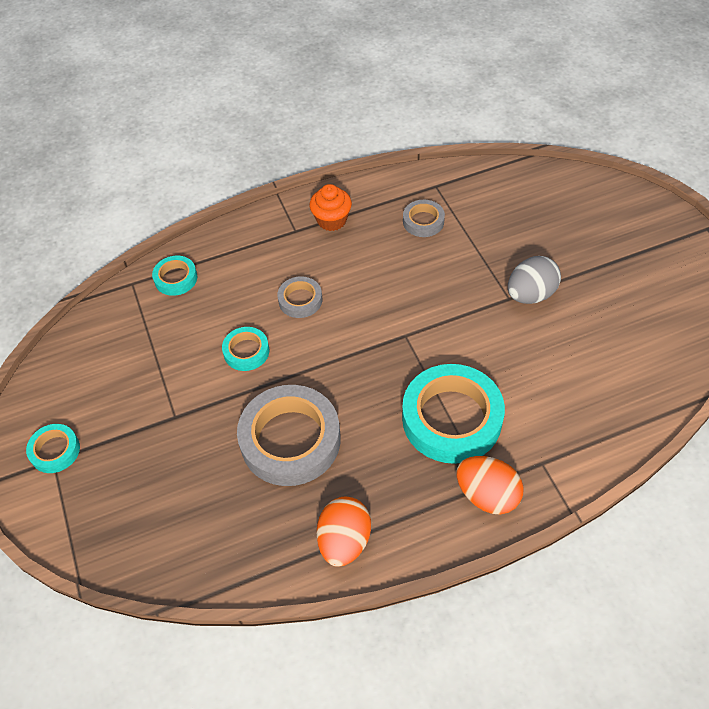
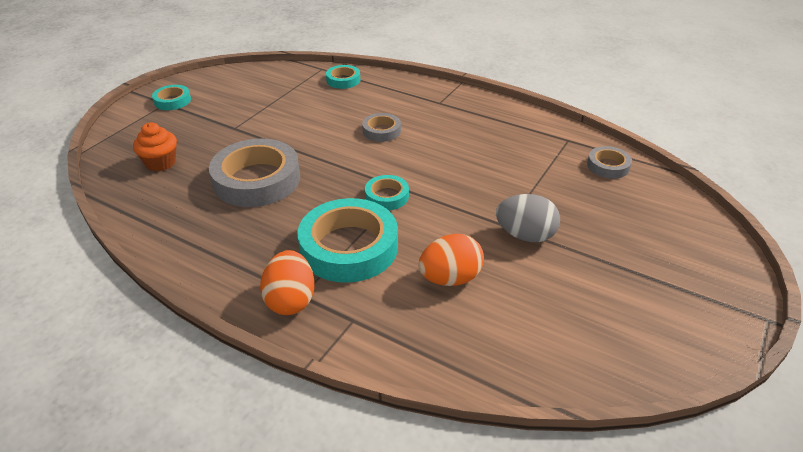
camera: 50 degrees right, 15 degrees down
turquoise tape [222,327,269,371] -> turquoise tape moved to [365,175,409,210]
orange cupcake [309,184,352,231] -> orange cupcake moved to [133,123,177,171]
orange egg [317,497,371,567] -> orange egg moved to [418,234,484,286]
grey tape [403,200,445,237] -> grey tape moved to [587,146,632,179]

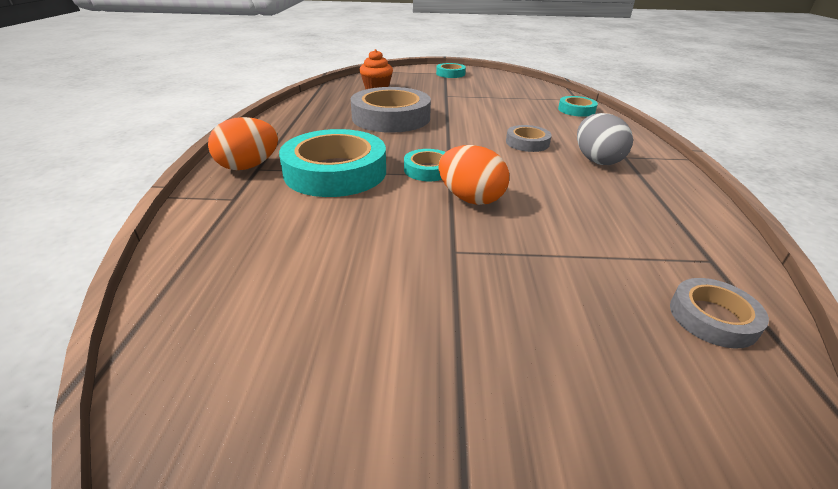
camera: 60 degrees right, 5 degrees down
orange egg [418,234,484,286] -> orange egg moved to [439,145,509,205]
grey egg [496,194,560,242] -> grey egg moved to [577,113,633,165]

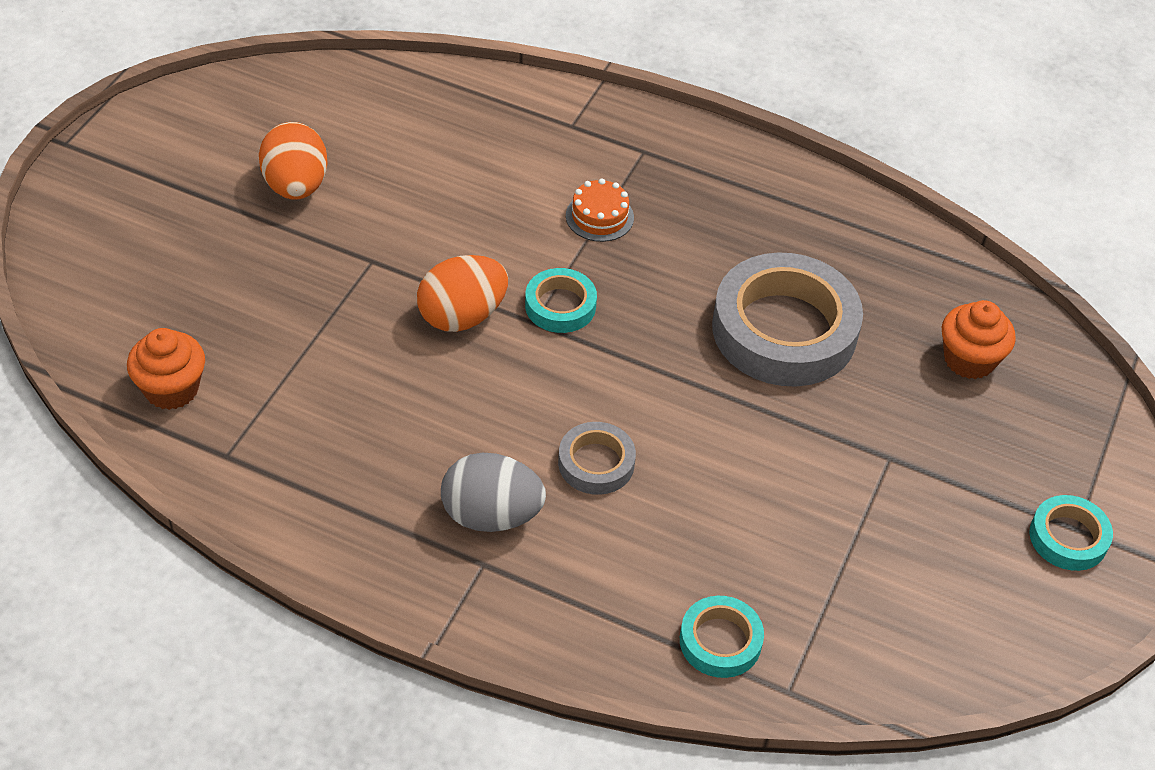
camera: 110 degrees right, 15 degrees up
orange egg [208,117,278,170] -> orange egg moved to [259,122,328,200]
turquoise tape [279,129,386,197] -> orange cake [566,178,634,242]
grey tape [670,278,769,348] -> orange cupcake [127,328,205,410]

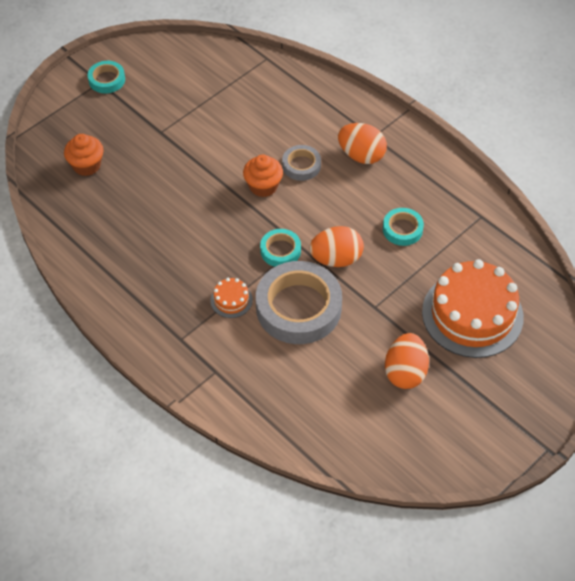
camera: 155 degrees left, 5 degrees up
orange cupcake [127,328,205,410] -> orange cupcake moved to [243,155,283,197]
grey egg [441,453,546,532] -> orange egg [338,123,387,164]
turquoise tape [680,596,764,678] -> turquoise tape moved to [383,208,424,246]
grey tape [712,253,863,387] -> grey tape moved to [256,261,342,344]
none -> orange cake [422,259,524,358]

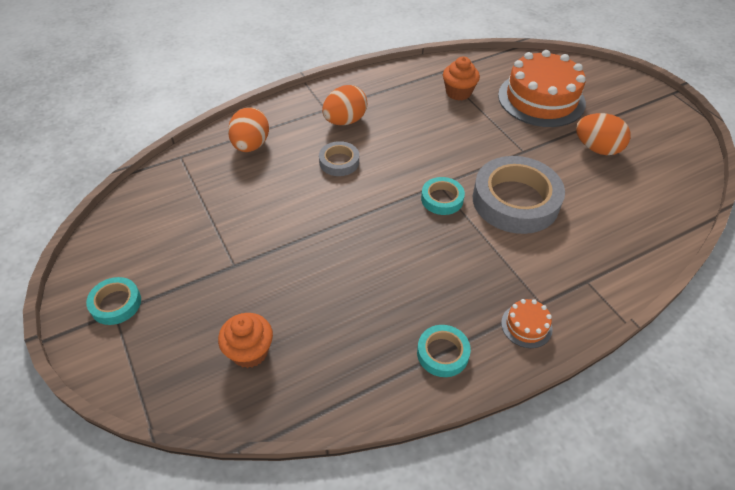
camera: 75 degrees left, 5 degrees down
orange cake [210,278,253,318] -> orange cake moved to [501,299,553,348]
orange cupcake [243,155,283,197] -> orange cupcake moved to [443,56,480,100]
orange egg [309,226,364,267] -> orange egg moved to [228,107,269,152]
turquoise tape [383,208,424,246] -> turquoise tape moved to [417,325,471,377]

